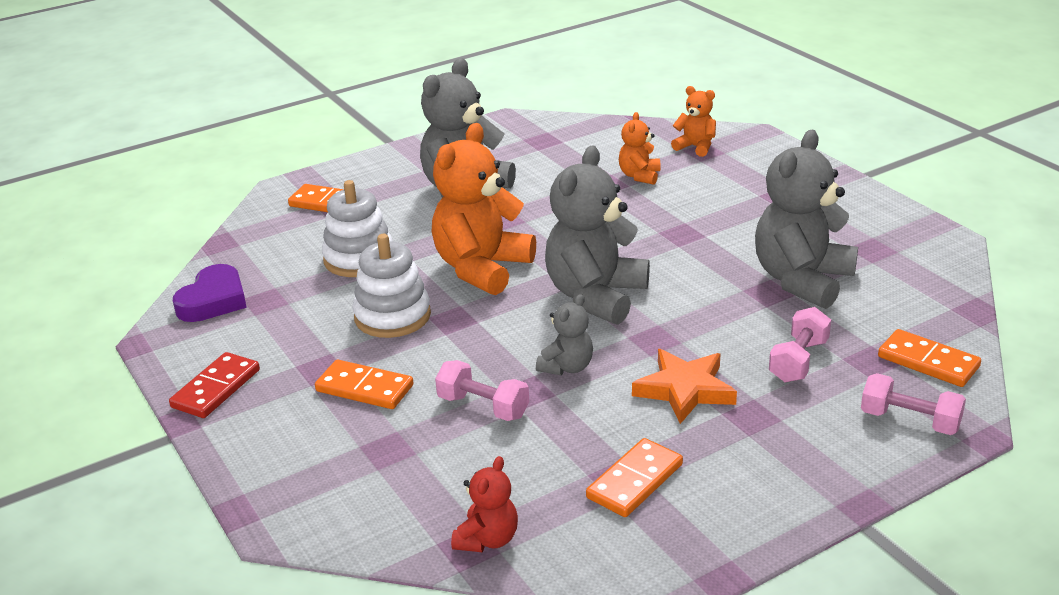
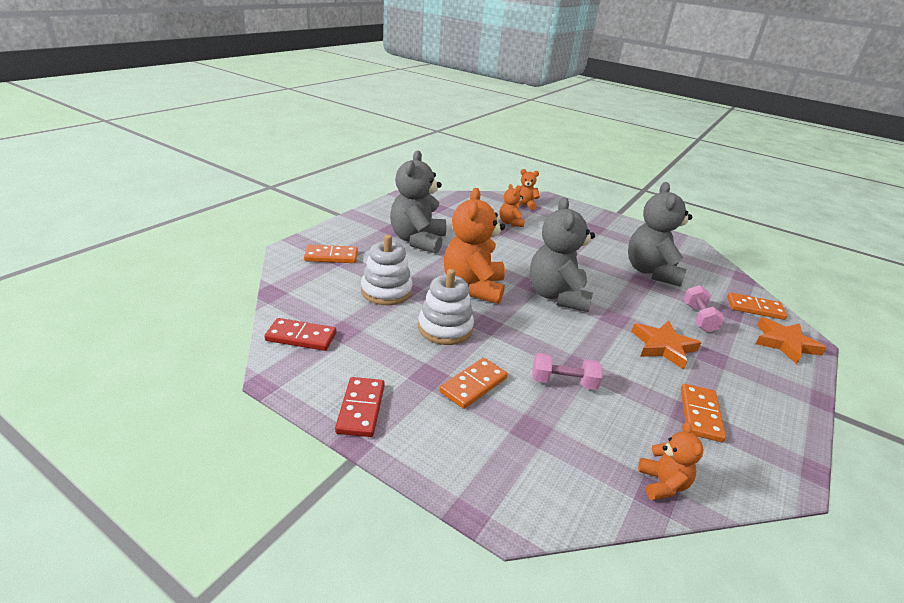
camera: 30 degrees left, 0 degrees up
purple heart [173,264,247,322] -> red domino [265,318,336,351]
orange domino [315,360,413,409] -> orange domino turned 45 degrees counterclockwise [439,358,508,409]
red teddy bear [451,456,518,552] -> orange teddy bear [638,422,704,500]
grey teddy bear [536,294,593,375] -> none
pink dumbbell [861,373,966,435] -> orange star [756,317,827,364]

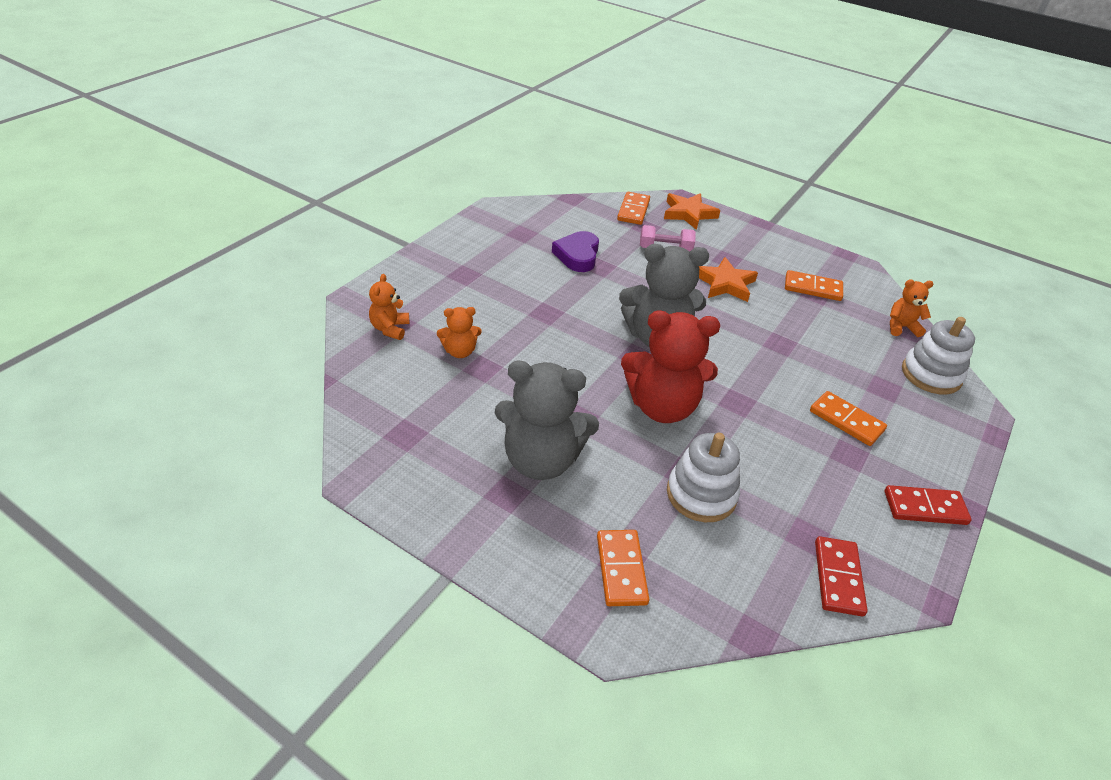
camera: 90 degrees left, 10 degrees up
white stacking toy [418,269,474,345] -> white stacking toy moved to [902,317,975,394]
orange teddy bear [444,188,505,304] -> red teddy bear [621,311,720,423]
pink dumbbell [532,353,602,390] -> none
grey teddy bear [628,182,692,286] -> purple heart [552,231,599,272]

